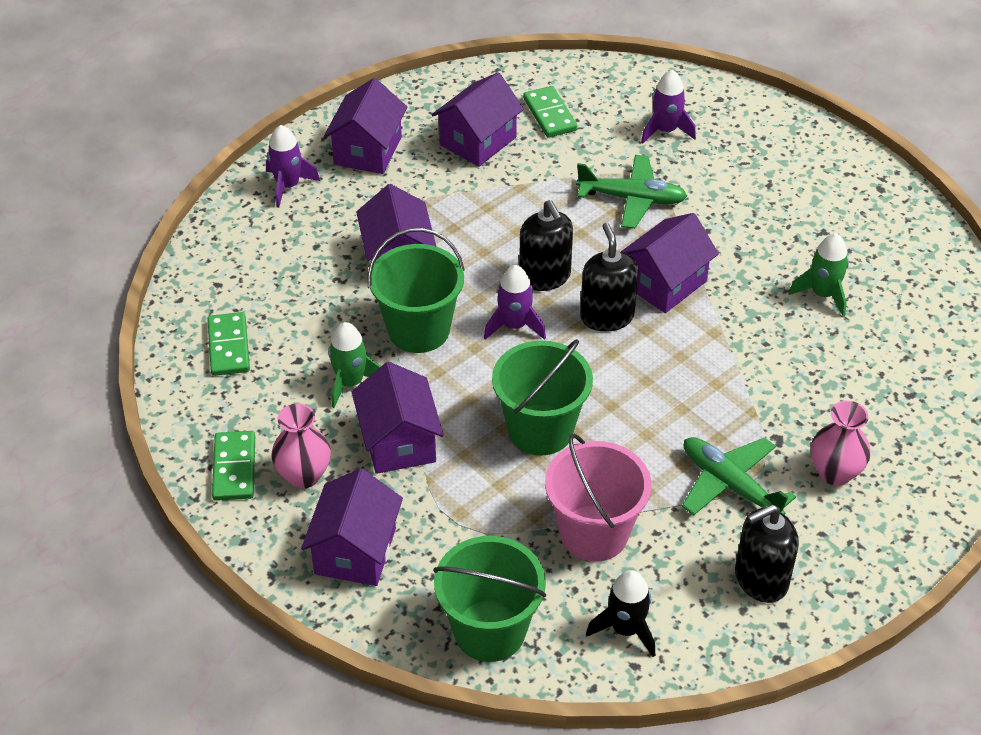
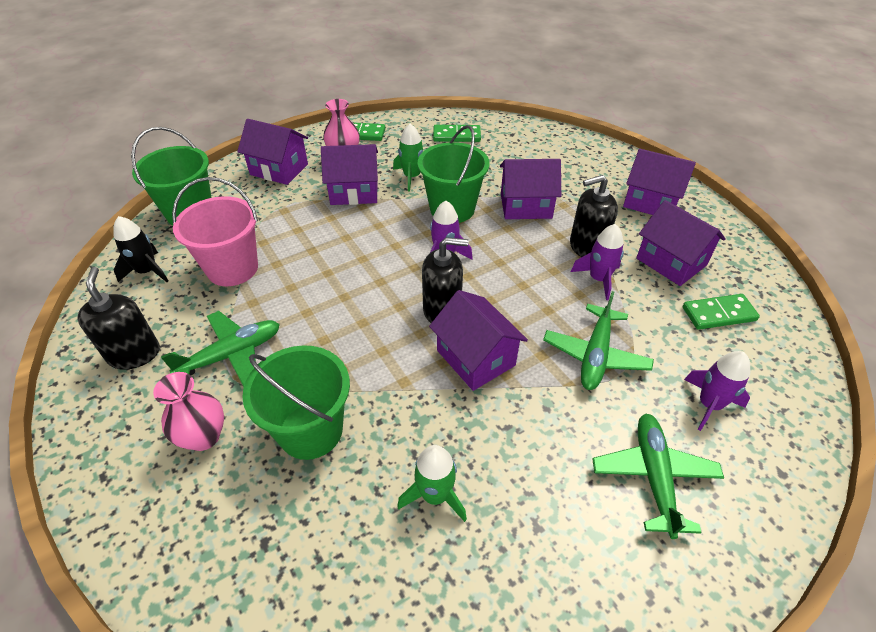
camera: 100 degrees right, 0 degrees up
purple rocket [266,125,320,208] -> purple rocket moved to [571,224,624,300]
green bucket [492,339,593,455] -> green bucket moved to [242,345,350,460]
black soap dispenser [519,200,573,291] -> black soap dispenser moved to [570,175,618,257]
none -> green plane [592,414,724,539]

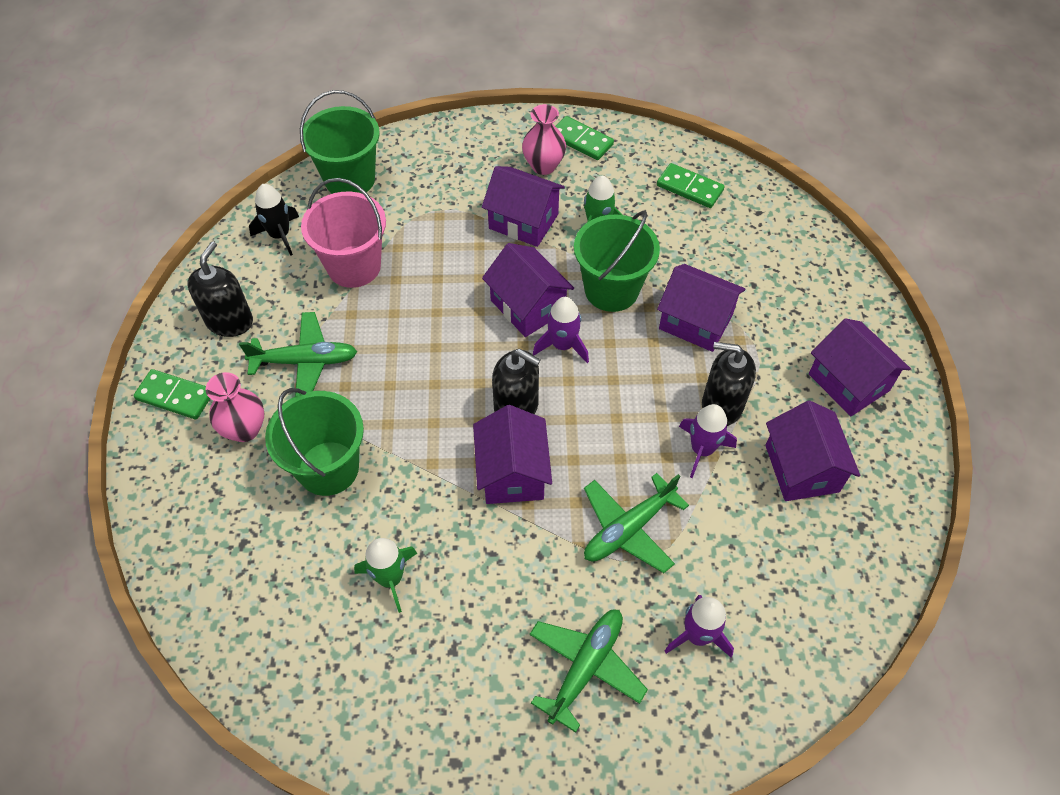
camera: 30 degrees right, 10 degrees up
purple house [237,119,308,185] -> purple house moved to [482,243,574,337]
green domino [683,294,760,330] -> green domino moved to [133,369,210,419]

